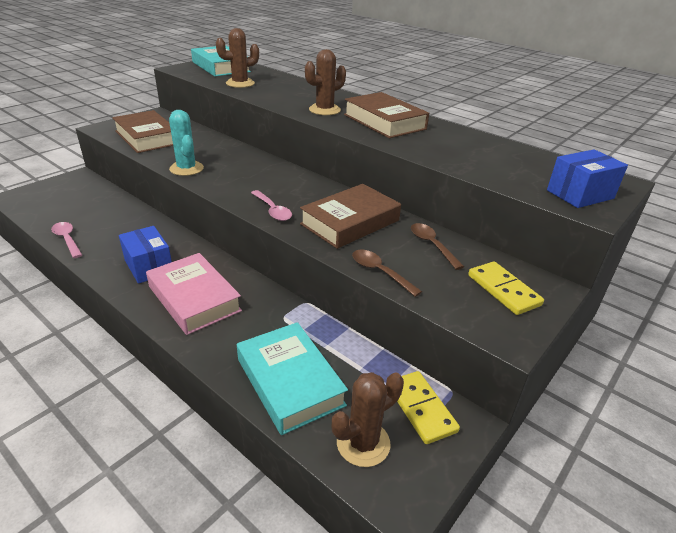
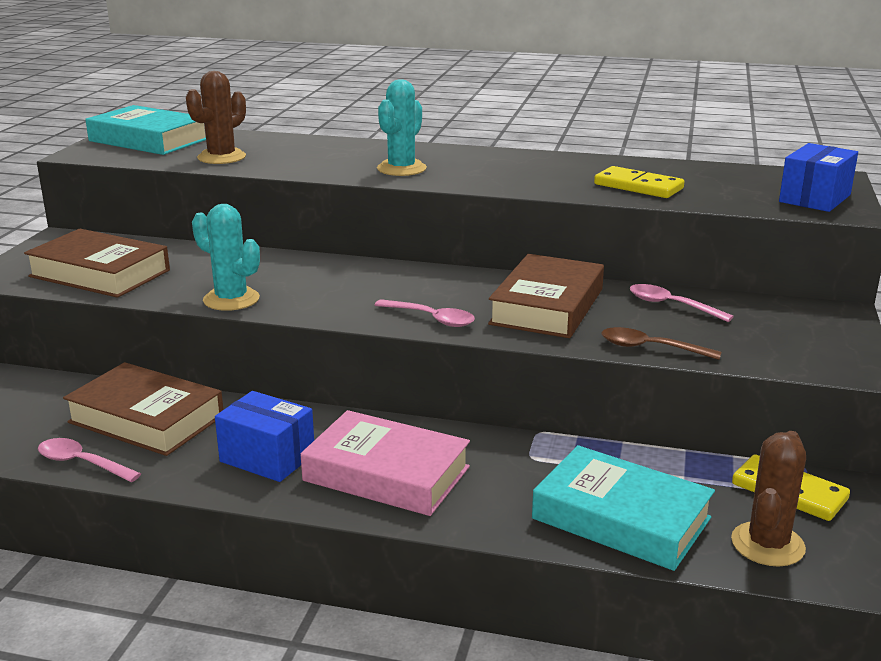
camera: 25 degrees left, 10 degrees down
brown cactus [305,49,346,115] -> turquoise cactus [377,79,427,176]
brown book [344,92,429,138] -> brown book moved to [63,362,224,456]
brown spoon [411,223,464,270] -> pink spoon [630,284,734,322]
yellow domino [468,261,544,315] -> yellow domino moved to [594,166,684,198]

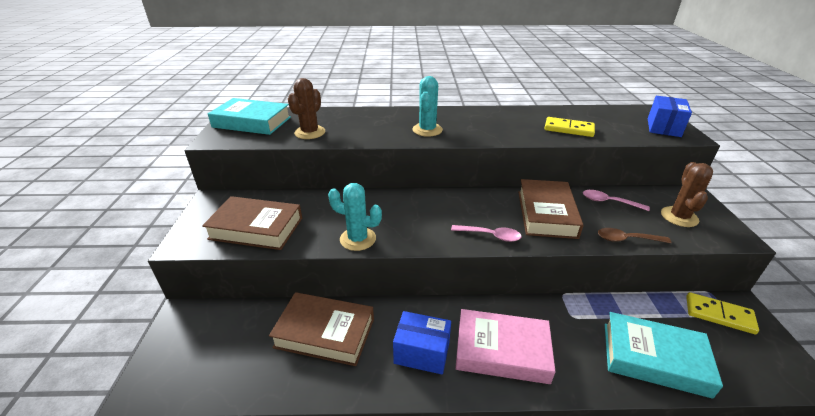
camera: 15 degrees left, 10 degrees up
pink spoon [38,438,141,482] -> none
brown cactus [731,431,806,567] -> brown cactus moved to [661,162,713,227]

